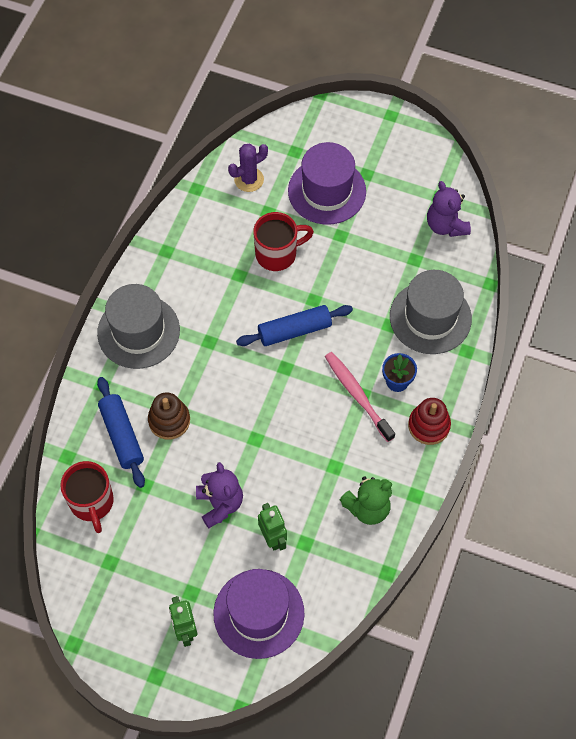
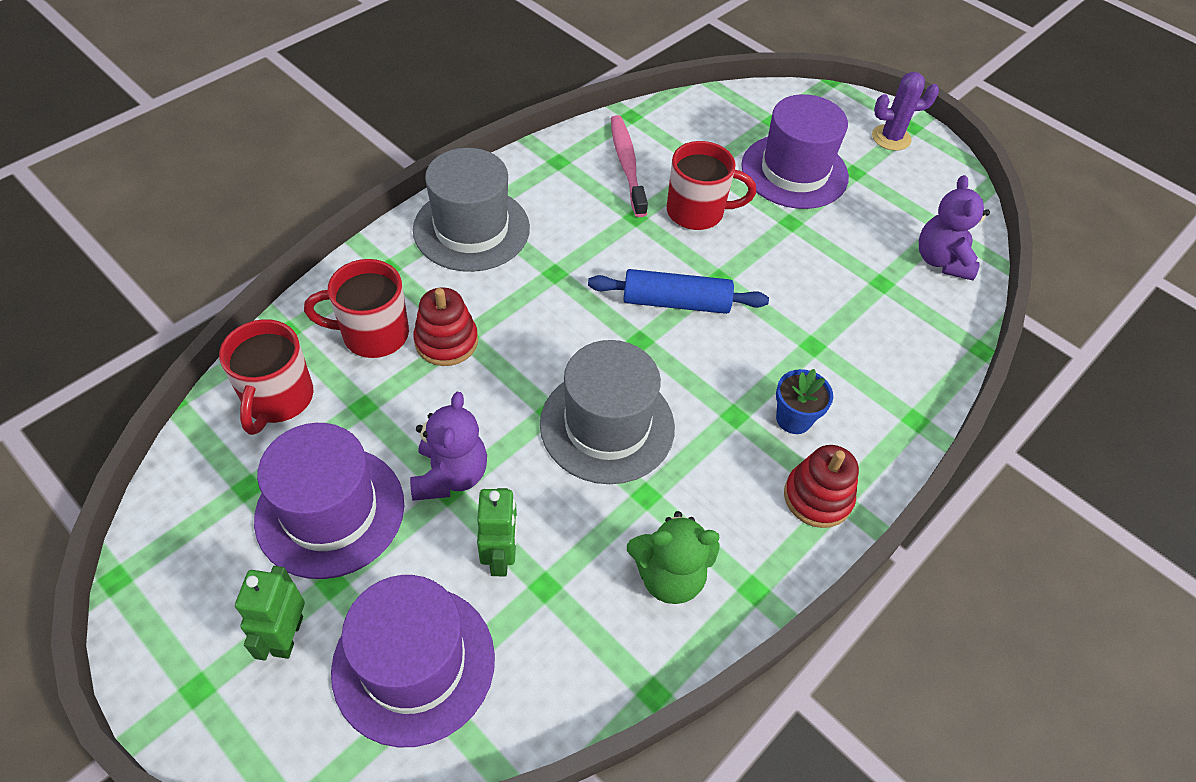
camera: 20 degrees right, 10 degrees down
blue rolling pin [97,377,145,488] -> red mug [304,259,409,358]
brown stacking toy [148,392,190,440] -> red stacking toy [413,287,478,366]
purple cactus [228,144,268,192] -> purple cactus moved to [872,72,939,151]
pink toothbrush [325,352,395,442] -> pink toothbrush moved to [611,115,648,217]
grey hat [390,270,472,354] -> grey hat moved to [540,340,675,484]
none -> purple hat [254,423,404,579]

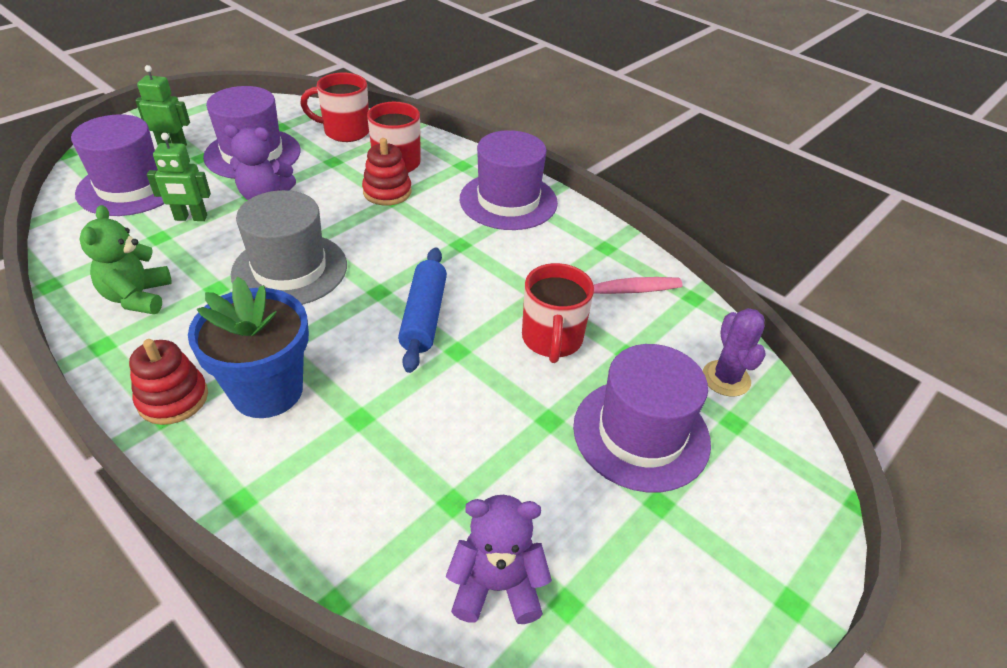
camera: 90 degrees right, 10 degrees down
grey hat [413,148,530,272] -> purple hat [460,130,558,230]
blue flower pot [776,369,833,434] -> blue flower pot [188,277,309,418], size x1.91
purple cactus [872,72,939,151] -> purple cactus moved to [703,308,766,397]

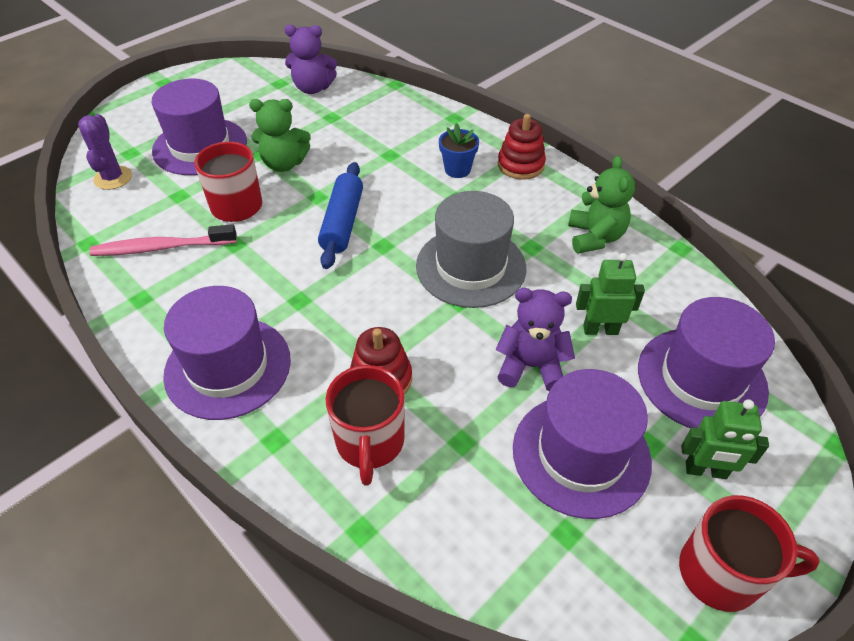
camera: 175 degrees left, 5 degrees up
blue flower pot [188,277,309,418] -> blue flower pot [439,123,479,178], size x0.52
red mug [300,72,369,142] -> red mug moved to [679,495,820,612]
none -> green teddy bear [249,99,311,172]

